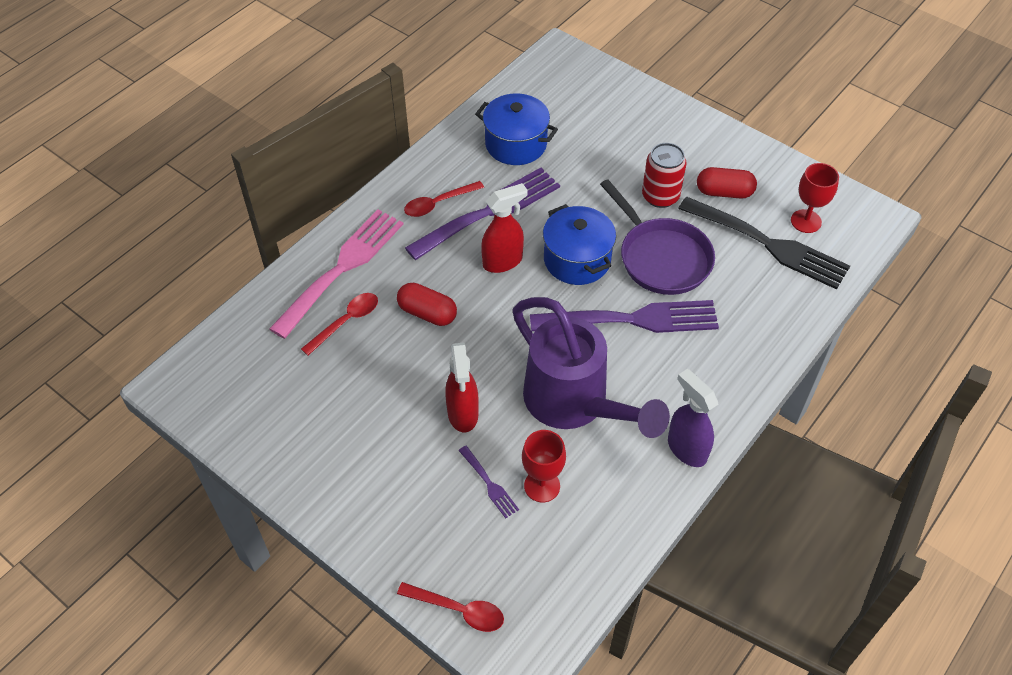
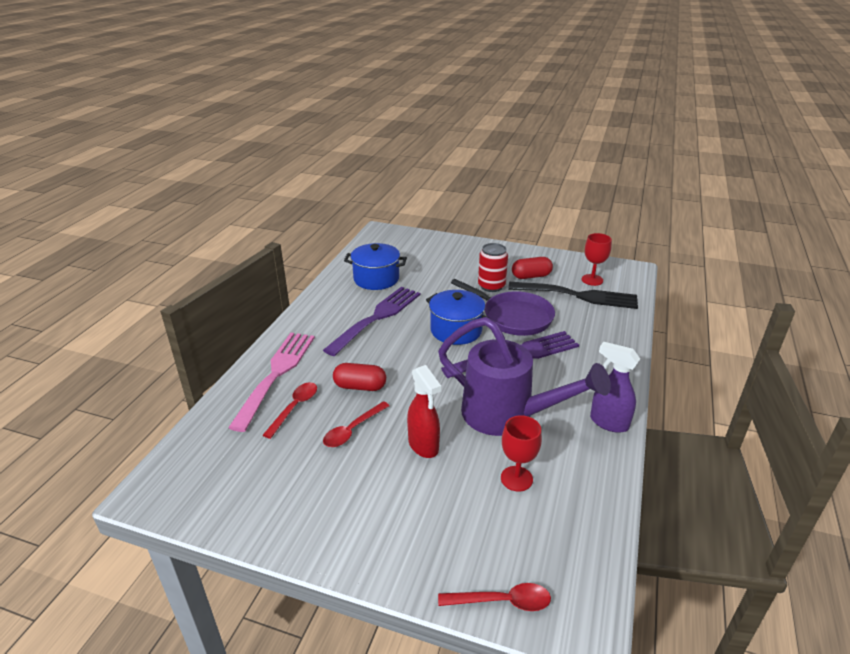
camera: 20 degrees left, 20 degrees down
red spoon [404,181,484,217] -> red spoon moved to [323,401,390,447]
purple fork [458,446,519,518] -> none
red spray bottle [481,183,528,273] -> none

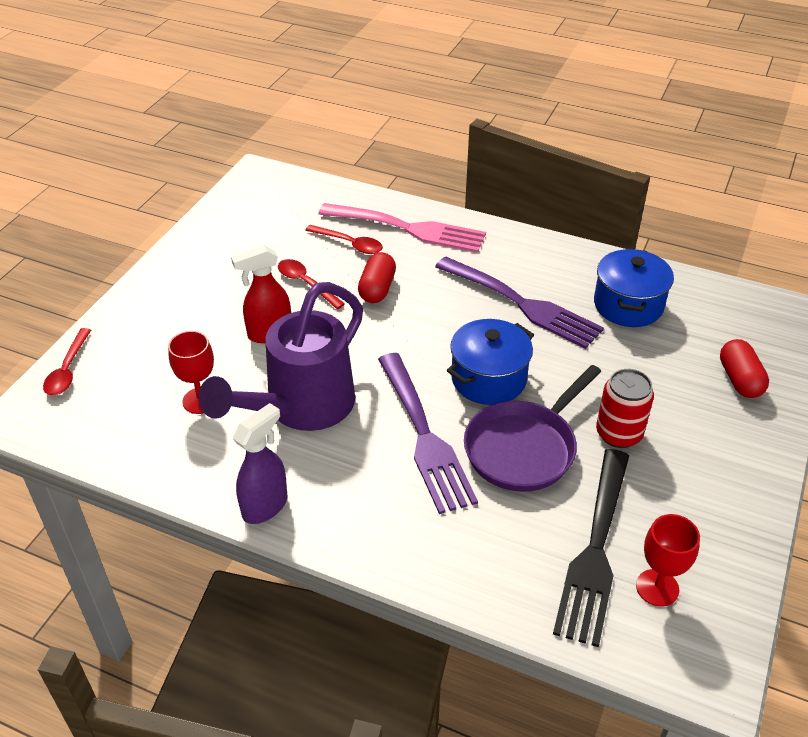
camera: 95 degrees right, 10 degrees up
red capsule [512,257,553,279] -> red capsule moved to [720,339,769,398]

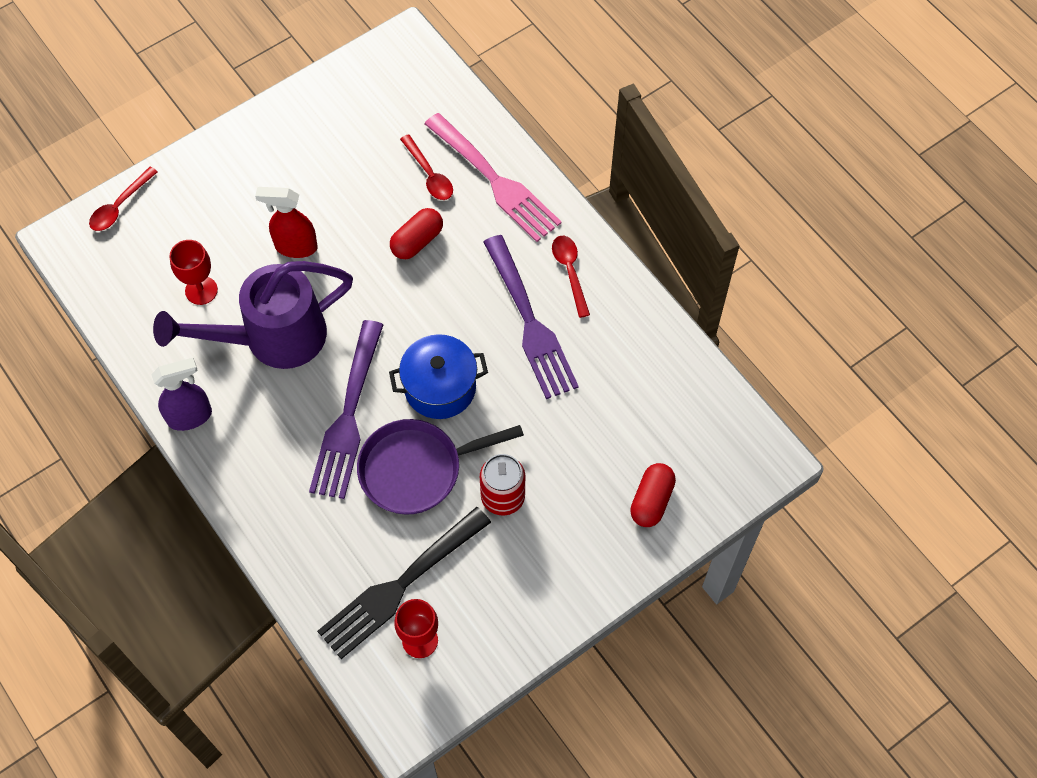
camera: 30 degrees right, 20 degrees up
red spoon [278,259,345,309] -> red spoon moved to [552,236,590,318]
blue pot [594,248,674,327] -> none

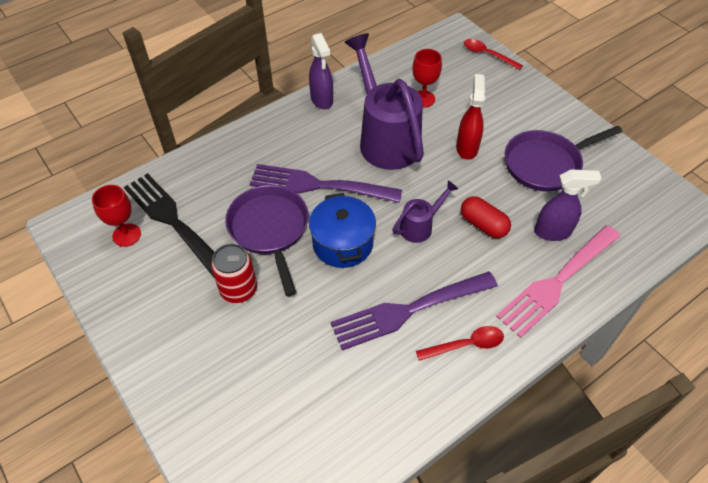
camera: 90 degrees right, 10 degrees down
red spoon [400,134,453,200] -> purple spray bottle [534,169,602,241]
red capsule [630,463,676,527] -> none
none -> purple watering can [392,180,458,243]
none -> purple pan [505,126,622,192]

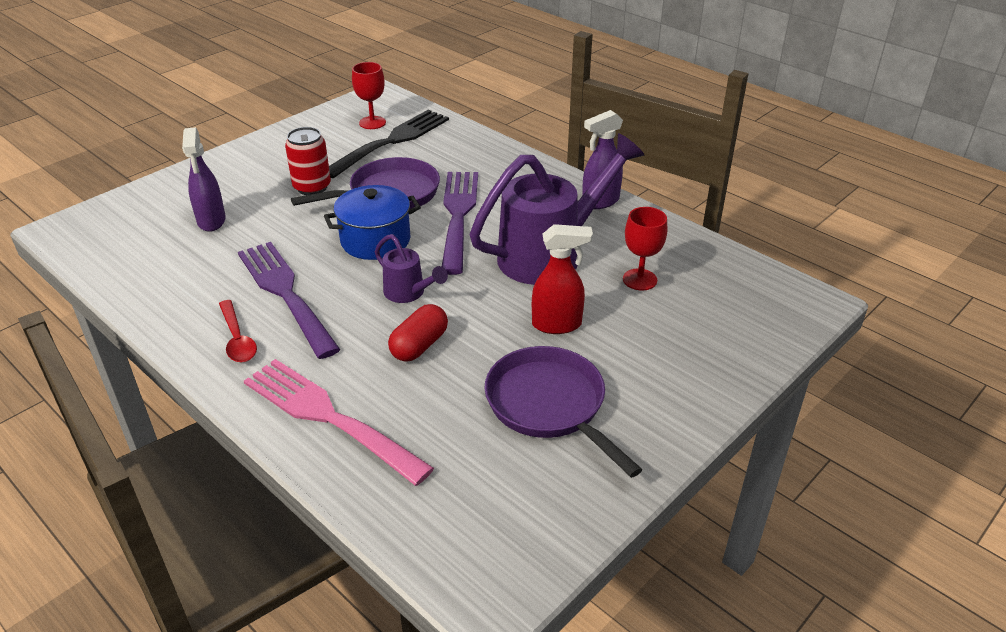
camera: 80 degrees right, 15 degrees down
red spoon [464,39,523,70] -> none
purple spray bottle [534,169,602,241] -> purple spray bottle moved to [182,127,226,232]

